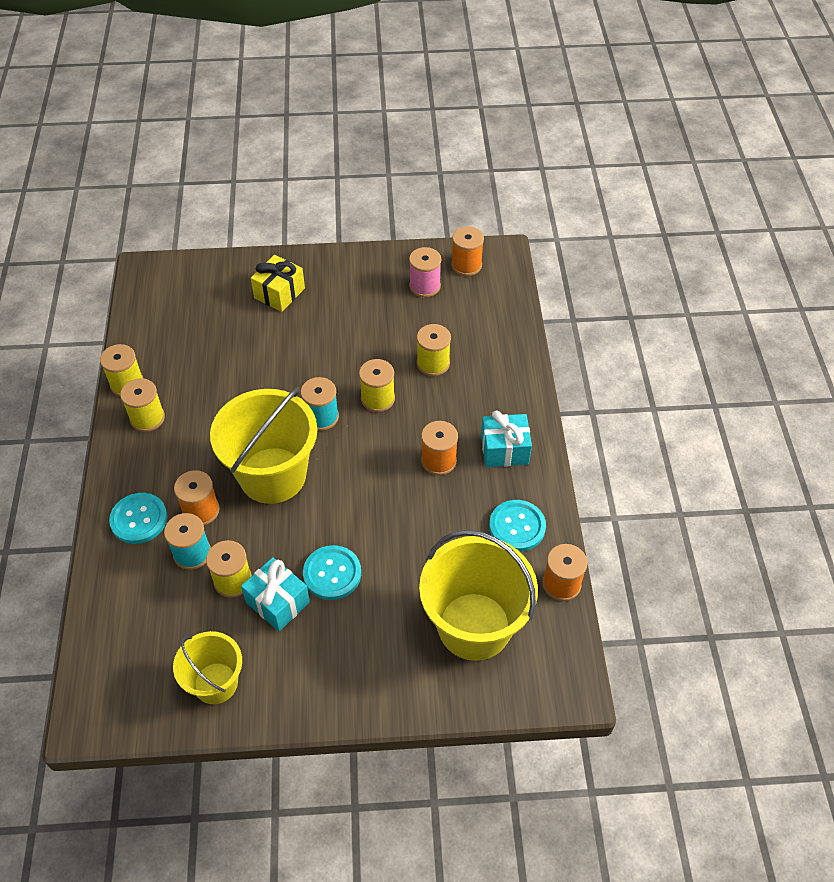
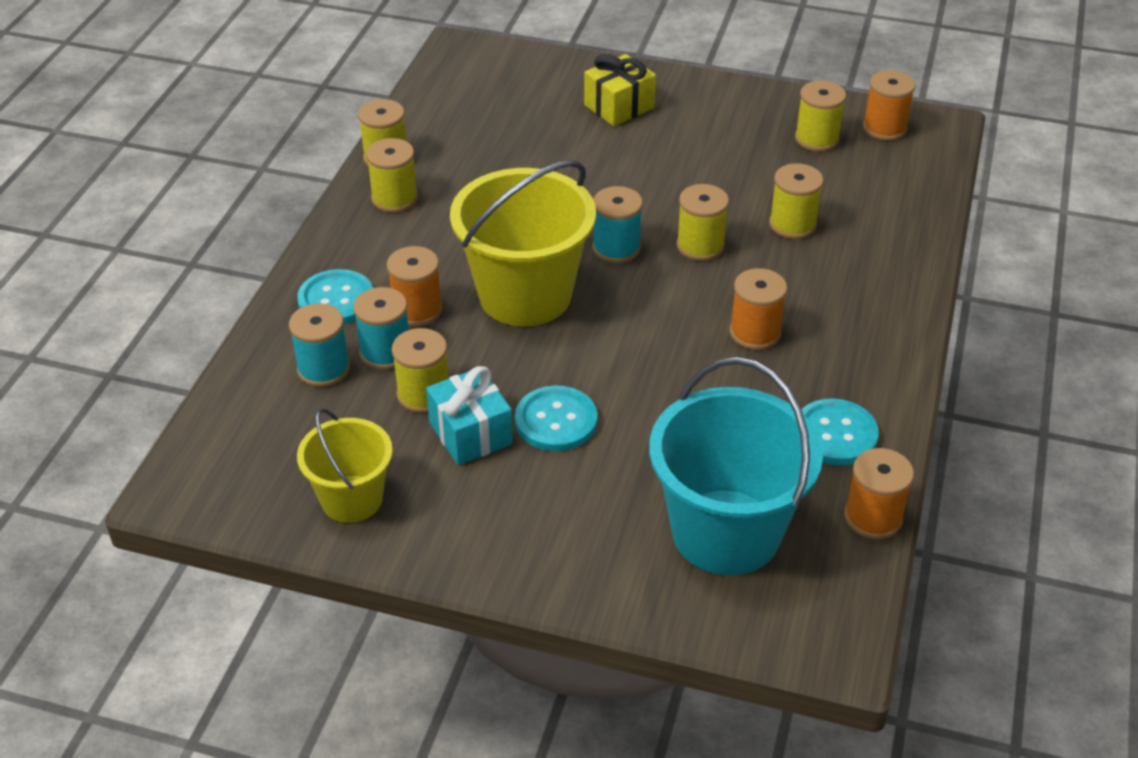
camera: 20 degrees right, 10 degrees down
pink spool [409,247,441,297] -> yellow spool [795,81,846,152]
yellow bucket [419,530,538,661] -> turquoise bucket [649,357,823,575]
turquoise gift [481,410,532,467] -> none
none -> turquoise spool [289,303,350,387]

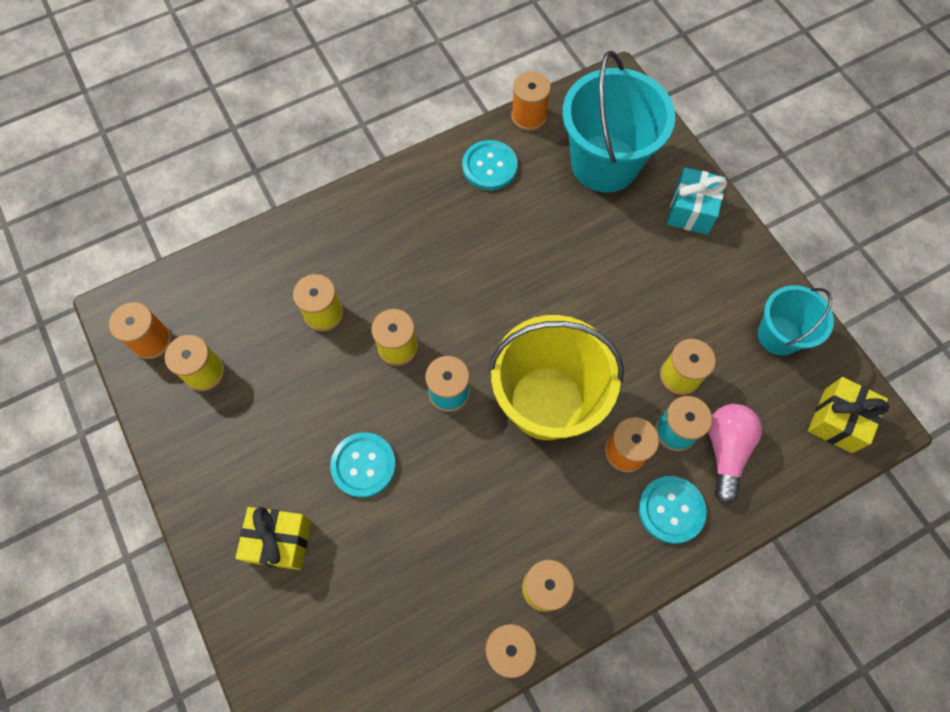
camera: 135 degrees left, 25 degrees up
turquoise spool [289,303,350,387] -> pink light bulb [708,404,762,504]
yellow bucket [297,408,393,523] -> turquoise bucket [758,285,834,356]
turquoise gift [426,366,513,465] -> turquoise gift moved to [667,167,727,235]
turquoise button [515,385,597,451] -> turquoise button moved to [330,432,396,498]
orange spool [730,268,787,350] -> none
none -> yellow gift [808,377,889,453]

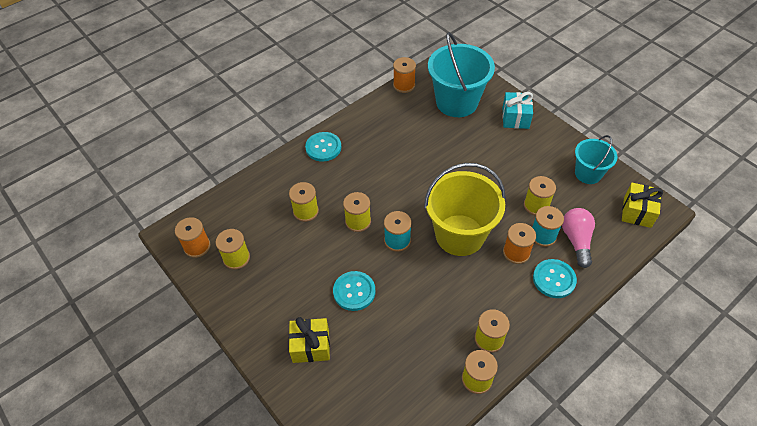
camera: 10 degrees left, 15 degrees down
turquoise button [462,140,518,190] -> turquoise button moved to [305,132,341,162]

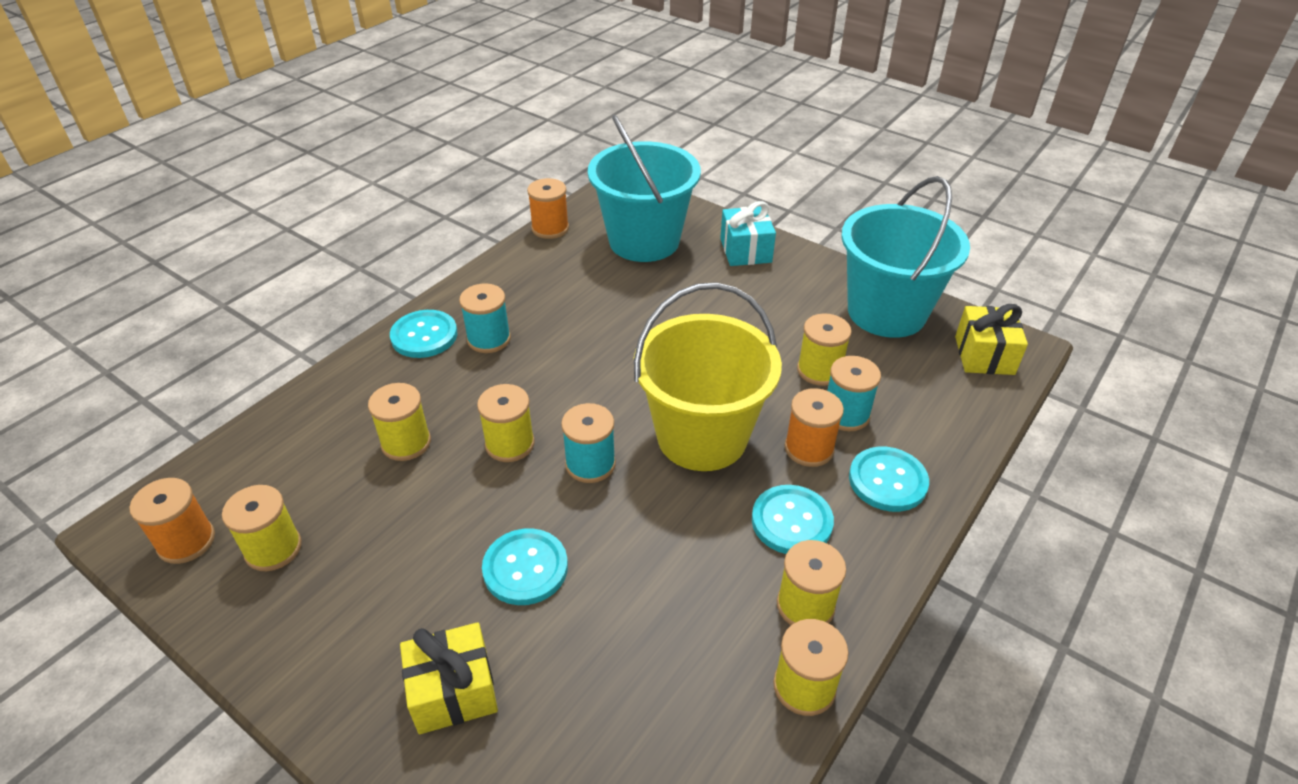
camera: 15 degrees left, 10 degrees down
pink light bulb [562,208,595,268] -> none
turquoise bucket [575,135,617,184] -> turquoise bucket [841,176,970,338], size x1.74
none -> turquoise spool [459,283,511,353]
none -> turquoise button [752,485,834,554]

